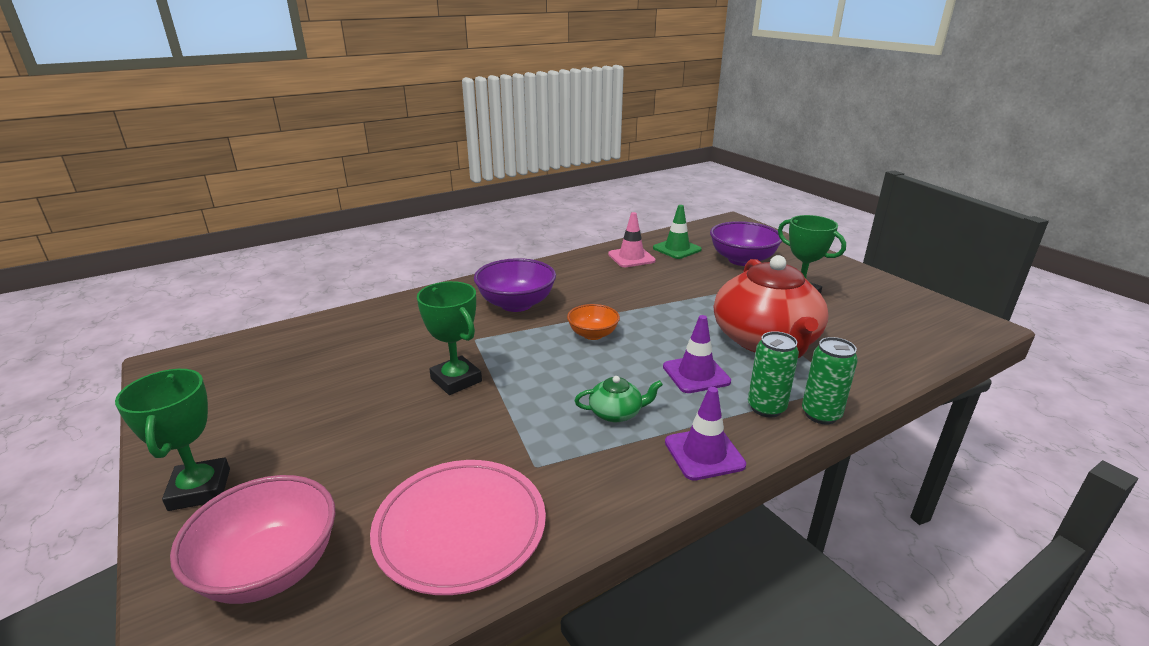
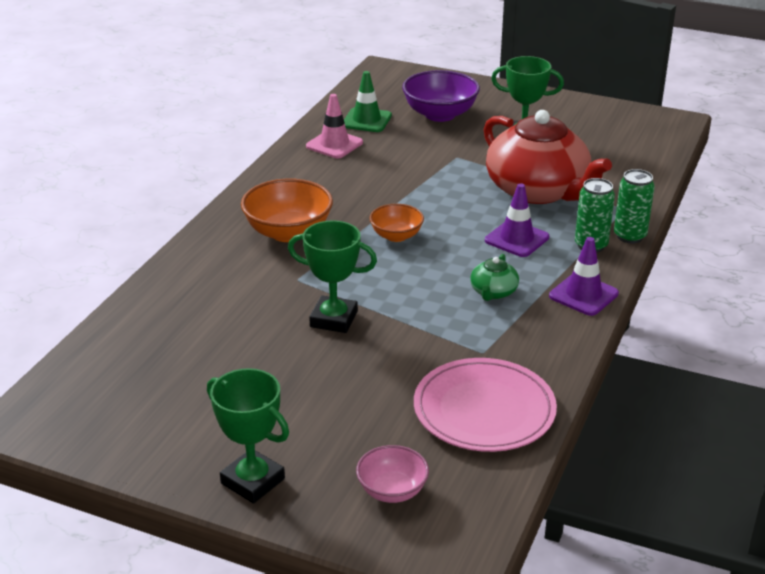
camera: 35 degrees left, 5 degrees up
pink bowl [170,475,335,604] -> pink bowl [356,445,429,503], size x0.59
purple bowl [474,258,556,312] -> orange bowl [241,179,333,242]
green teapot [574,376,663,422] -> green teapot turned 150 degrees clockwise [470,254,519,301]

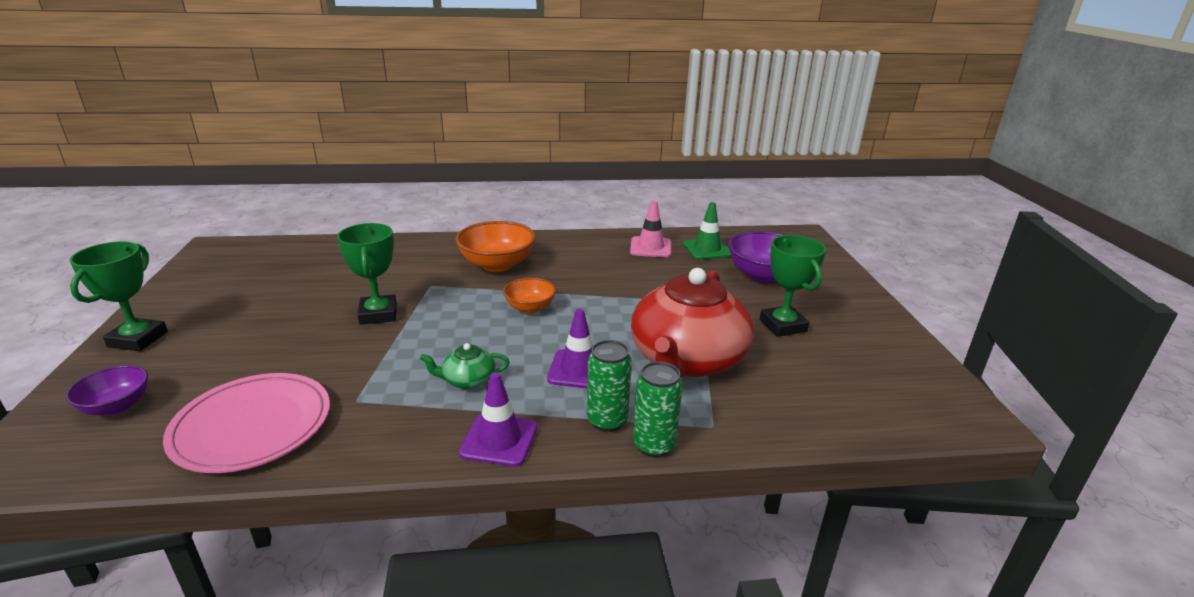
camera: 60 degrees right, 5 degrees down
pink bowl [356,445,429,503] -> purple bowl [66,365,148,415]

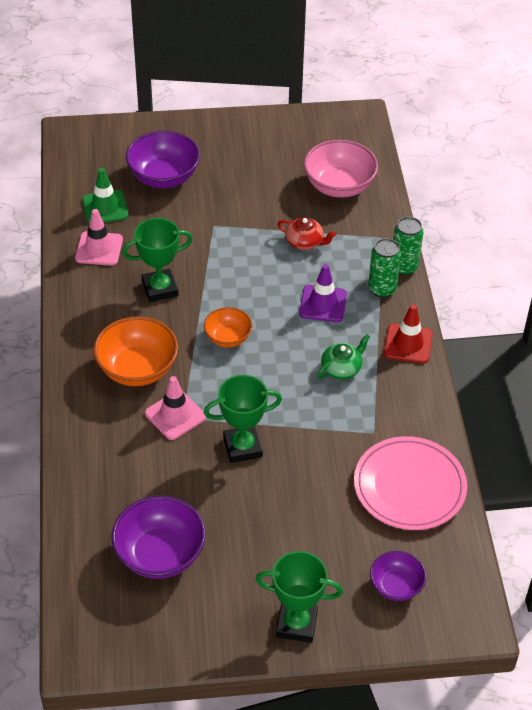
camera: 90 degrees left, 20 degrees up
green teapot [420,343,510,389] -> green teapot turned 120 degrees counterclockwise [318,334,370,379]
purple traffic cone [459,372,537,467] -> red traffic cone [384,304,433,364]
red teapot [631,268,754,378] -> red teapot [277,217,336,250], size x0.41
green trophy [760,235,826,337] -> green trophy moved to [122,218,193,302]
none -> purple bowl [111,496,206,579]
none -> pink traffic cone [145,376,206,440]
none -> pink bowl [304,140,378,198]

